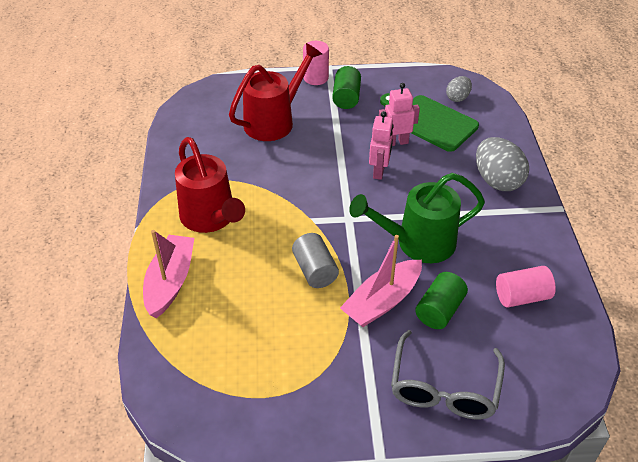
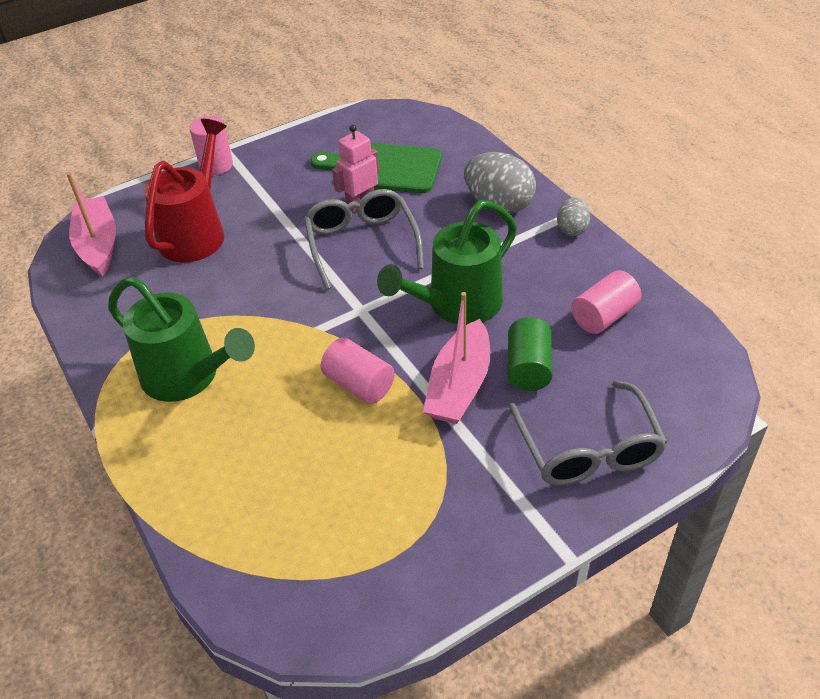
camera: 25 degrees left, 0 degrees up
pink boat [143,230,194,318] -> pink boat moved to [66,172,116,277]
red watering can [175,137,245,233] -> green watering can [108,277,255,402]
grey cylinder [292,233,339,288] -> pink cylinder [321,338,395,404]
green cylinder [332,66,361,109] -> none
pink robot [369,111,394,180] -> grey glasses [304,189,424,290]
grey egg [446,76,472,102] -> grey egg moved to [557,197,590,236]

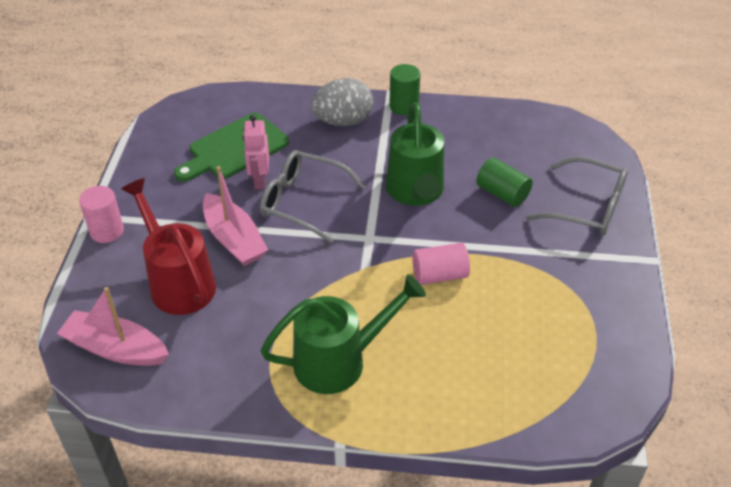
camera: 55 degrees left, 0 degrees up
pink boat [423,292,490,424] -> pink boat moved to [203,166,268,266]
grey egg [557,197,590,236] -> green cylinder [389,64,420,115]
pink cylinder [572,270,641,334] -> none

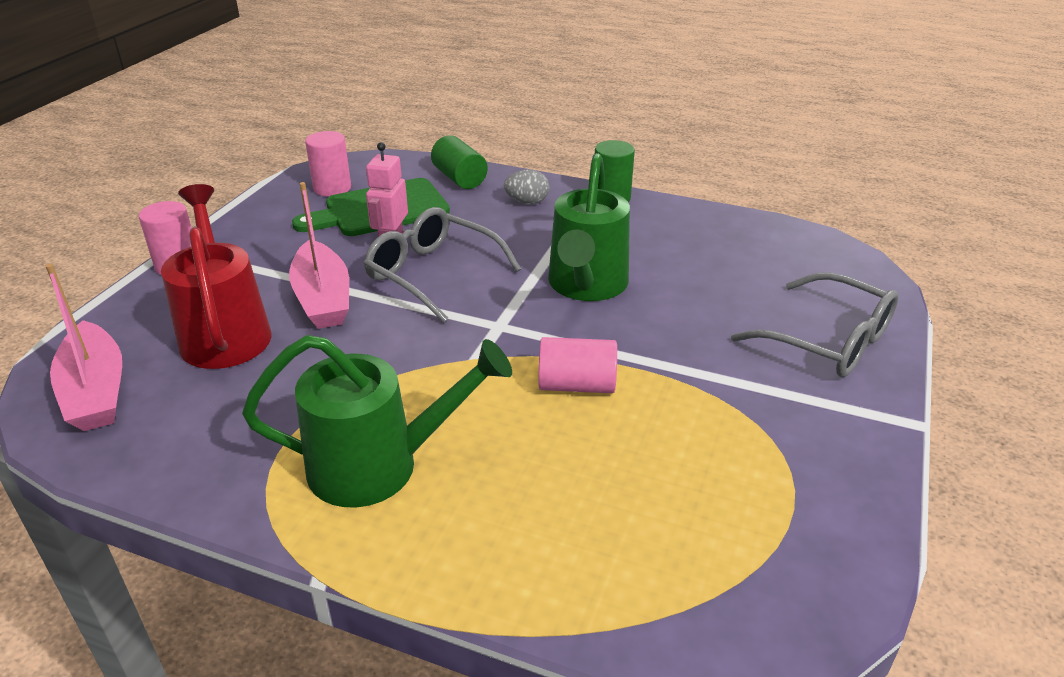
camera: 15 degrees right, 10 degrees down
pink boat [57,287,169,366] -> pink boat turned 150 degrees counterclockwise [46,264,122,431]
grey egg [311,78,373,126] -> grey egg [504,170,549,204], size x0.56
green cylinder [476,158,533,207] -> green cylinder moved to [431,135,488,189]
none -> pink cylinder [305,131,351,197]

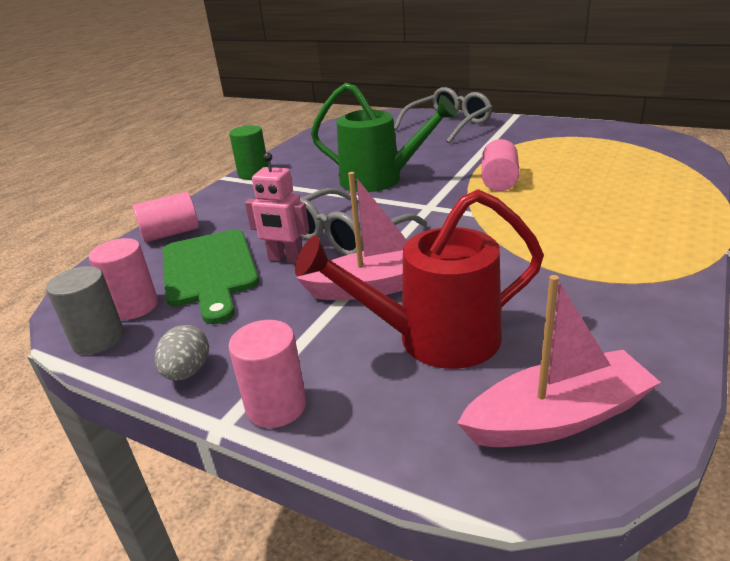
camera: 80 degrees left, 5 degrees down
green watering can [242,335,512,507] -> none
green cylinder [431,135,488,189] -> pink cylinder [132,192,199,242]
grey egg [504,170,549,204] -> grey egg moved to [155,325,209,381]
none -> grey cylinder [46,266,124,355]

